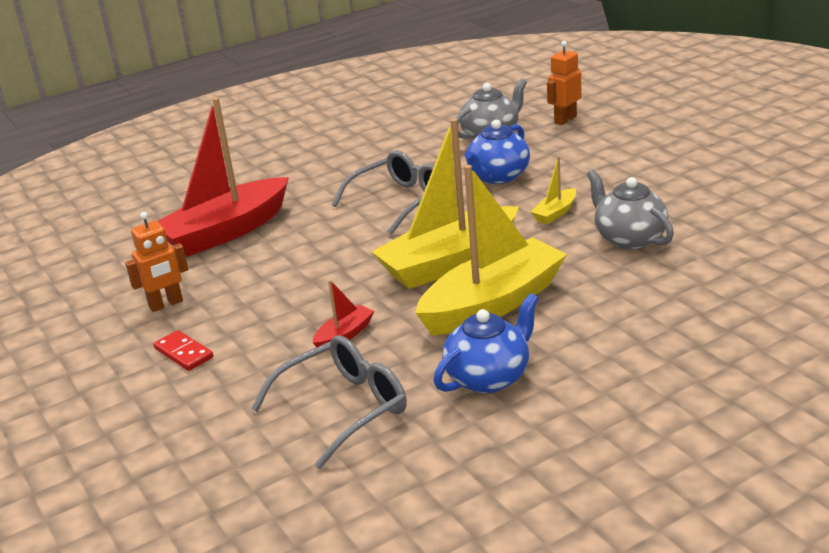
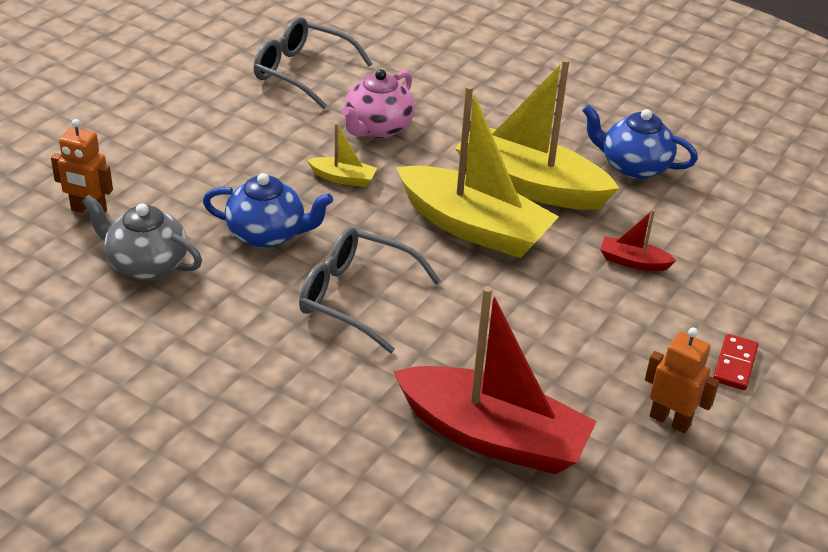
camera: 120 degrees left, 10 degrees up
grey glasses [251,335,407,469] -> grey glasses moved to [254,17,373,109]
grey teapot [587,170,674,249] -> pink teapot [342,69,415,139]

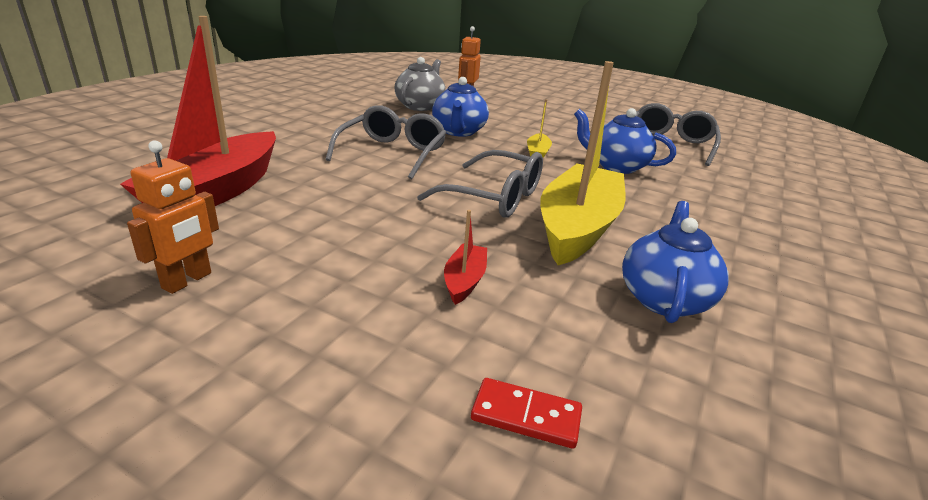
camera: 85 degrees right, 10 degrees down
pink teapot [342,69,415,139] -> blue teapot [574,108,676,174]
yellow boat [397,85,559,258] -> grey glasses [417,150,543,218]
red domino [713,334,758,390] -> red domino moved to [471,378,582,449]

